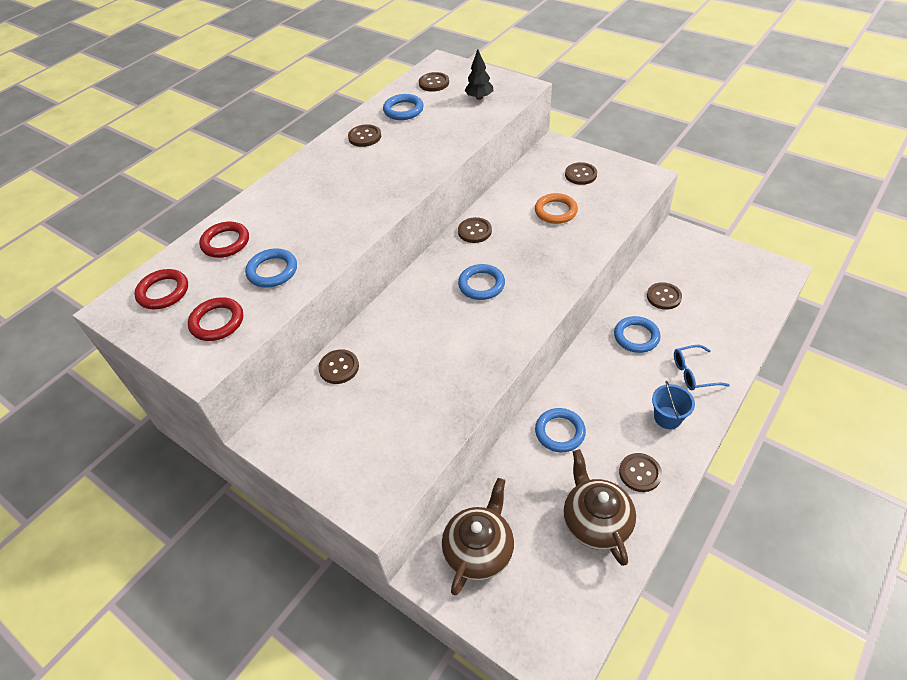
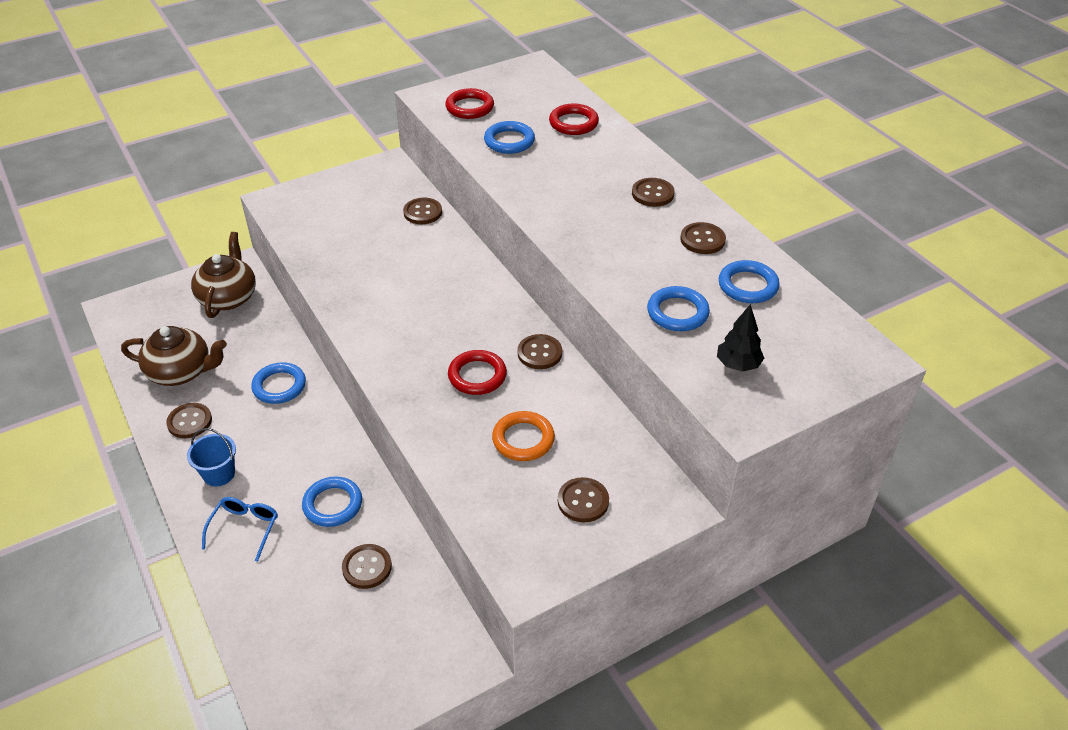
camera: 110 degrees right, 5 degrees down
red ring [134,269,188,309] -> red ring moved to [448,350,507,395]
brown button [419,72,449,92] -> brown button moved to [632,178,675,207]
brown teapot [442,478,514,595] -> brown teapot turned 135 degrees counterclockwise [191,232,256,318]
blue ring [458,264,505,300] -> blue ring moved to [647,286,710,331]

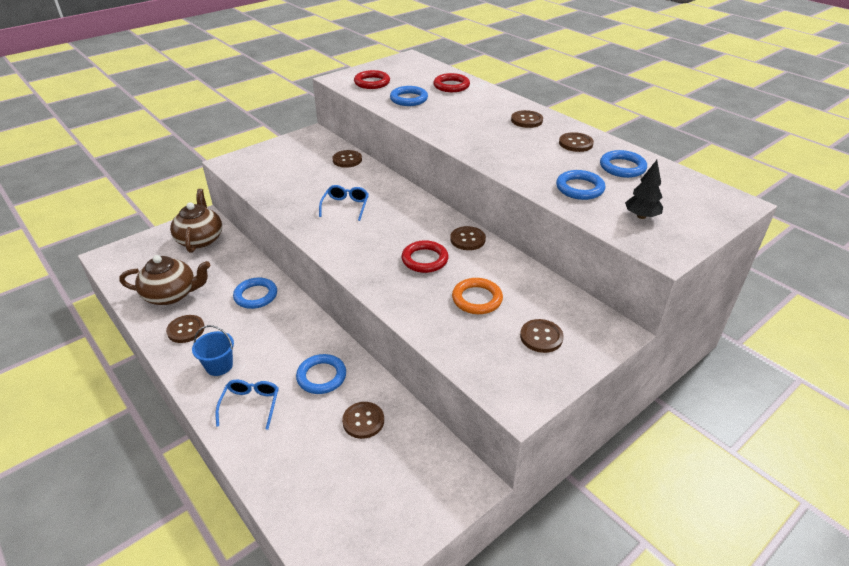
camera: 10 degrees left, 5 degrees down
none -> blue glasses [319,185,369,221]

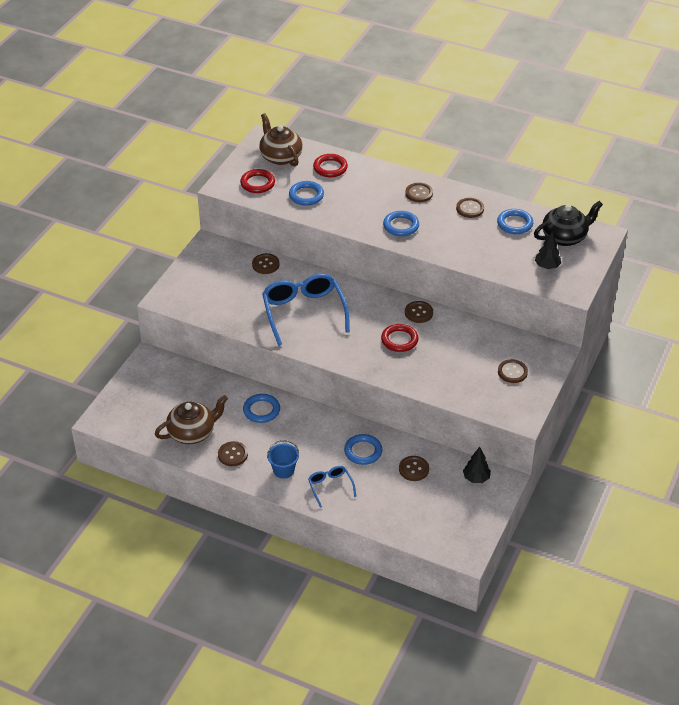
camera: 25 degrees left, 5 degrees up
brown teapot [170,189,222,253] -> brown teapot moved to [259,113,303,167]
blue glasses [319,185,369,221] -> blue glasses [262,273,350,346], size x2.01
orange ring [452,278,503,314] -> none
blue ring [556,170,605,200] -> blue ring moved to [383,211,419,236]
none -> black tree [463,447,491,483]
none -> black teapot [534,201,603,246]

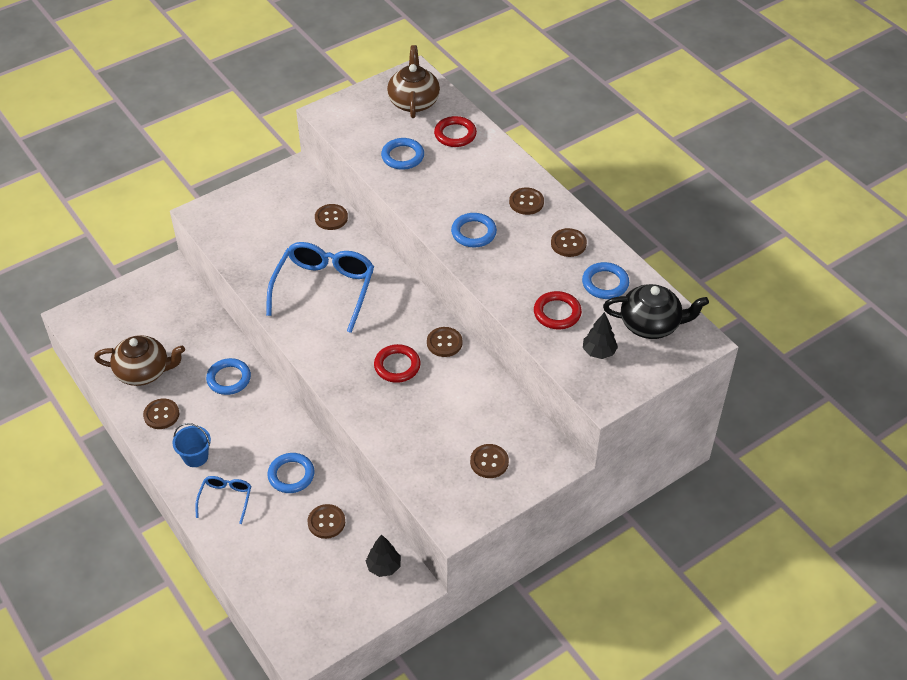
camera: 30 degrees right, 5 degrees up
red ring [240,169,275,193] -> red ring moved to [534,291,582,330]

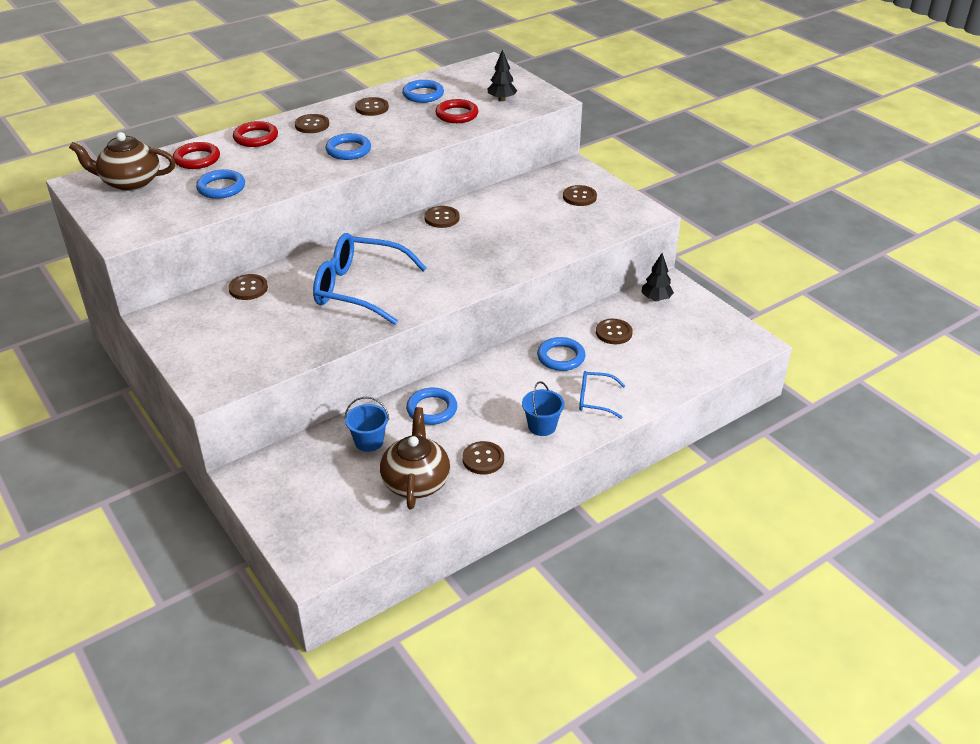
camera: 90 degrees left, 10 degrees down
red ring [374,344,421,383] -> red ring moved to [233,121,278,147]
black teapot [603,284,709,339] -> none
none -> blue bucket [345,397,389,452]

